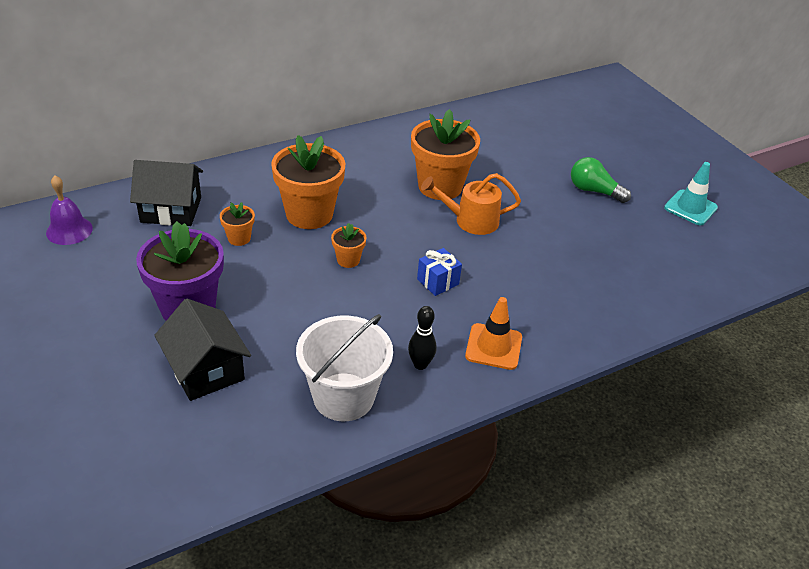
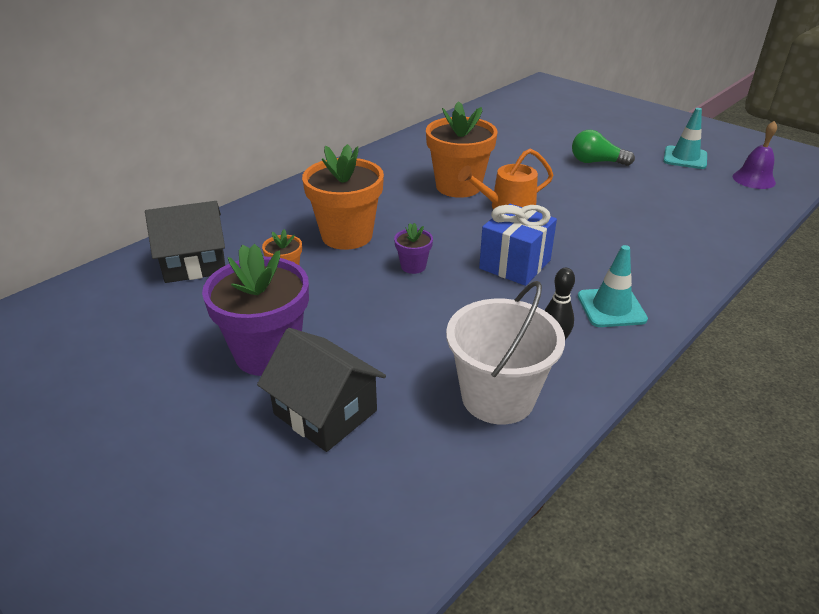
camera: 15 degrees left, 5 degrees down
purple bell [46,175,93,245] -> purple bell moved to [733,121,777,189]
orange flower pot [331,223,367,268] -> purple flower pot [394,223,433,274]
blue gift [417,248,462,296] -> blue gift [479,204,557,286], size x1.64
orange traffic cone [465,297,522,370] -> turquoise traffic cone [578,245,648,327]

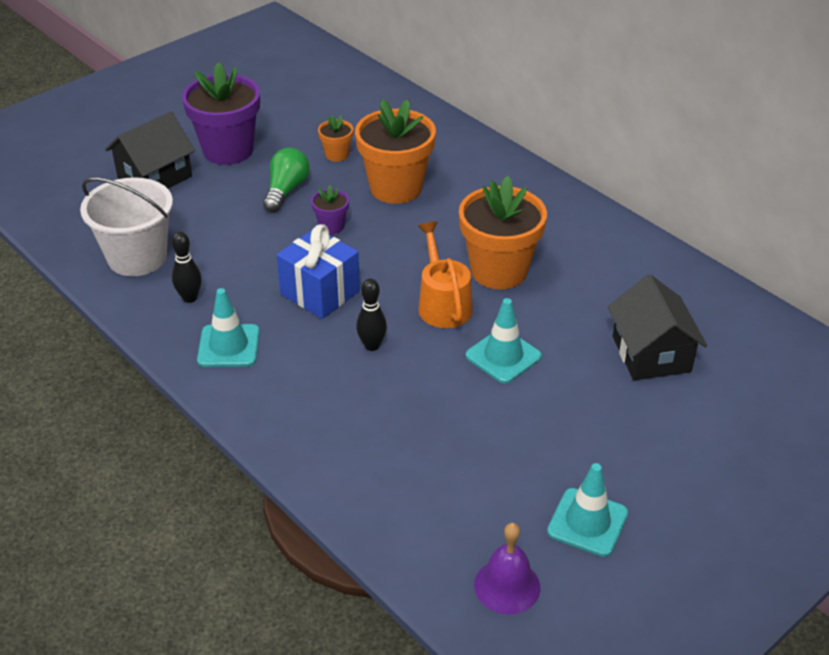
camera: 95 degrees right, 5 degrees up
black house [145,201,225,283] -> black house moved to [608,275,707,380]
green light bulb [572,130,635,166] -> green light bulb moved to [263,148,310,212]
none -> black bowling pin [356,279,387,351]
none -> turquoise traffic cone [466,298,542,383]

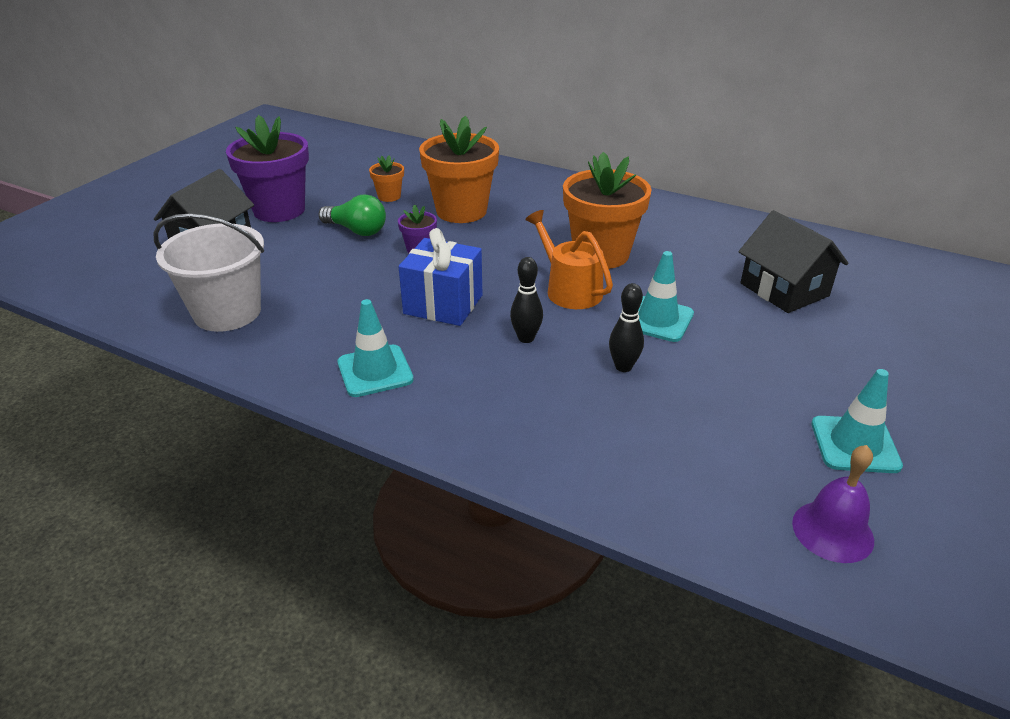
camera: 20 degrees left, 5 degrees down
black bowling pin [172,232,202,303] -> black bowling pin moved to [609,283,644,372]
green light bulb [263,148,310,212] -> green light bulb turned 120 degrees clockwise [319,195,386,236]

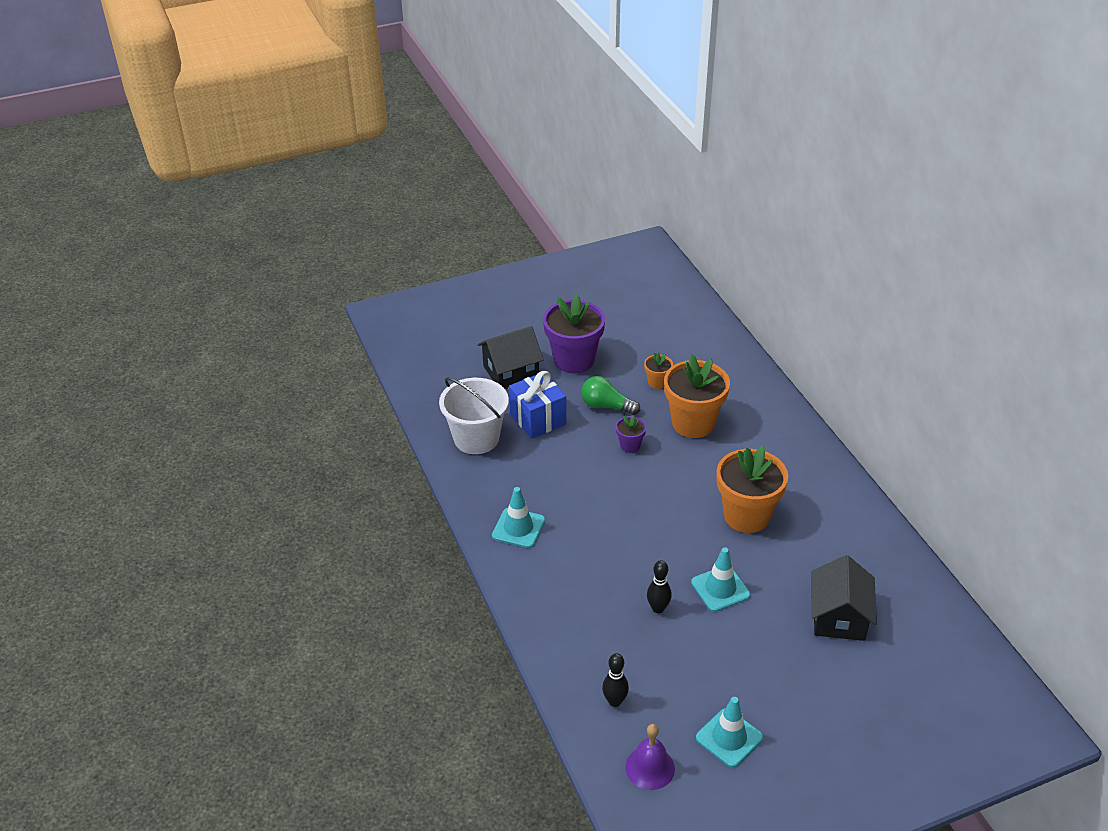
camera: 40 degrees right, 5 degrees up
green light bulb [319,195,386,236] -> green light bulb turned 135 degrees clockwise [581,376,640,415]
blue gift [399,228,482,326] -> blue gift moved to [509,371,566,439]
black bowling pin [510,257,543,343] -> black bowling pin moved to [602,653,629,707]
orange watering can [525,210,613,309] -> none

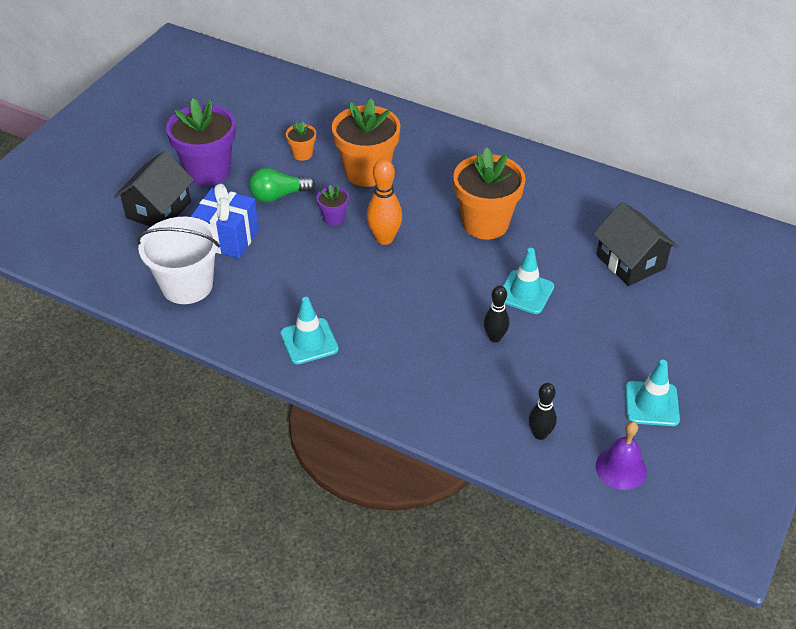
camera: 40 degrees left, 5 degrees up
none -> orange bowling pin [367,159,402,245]

